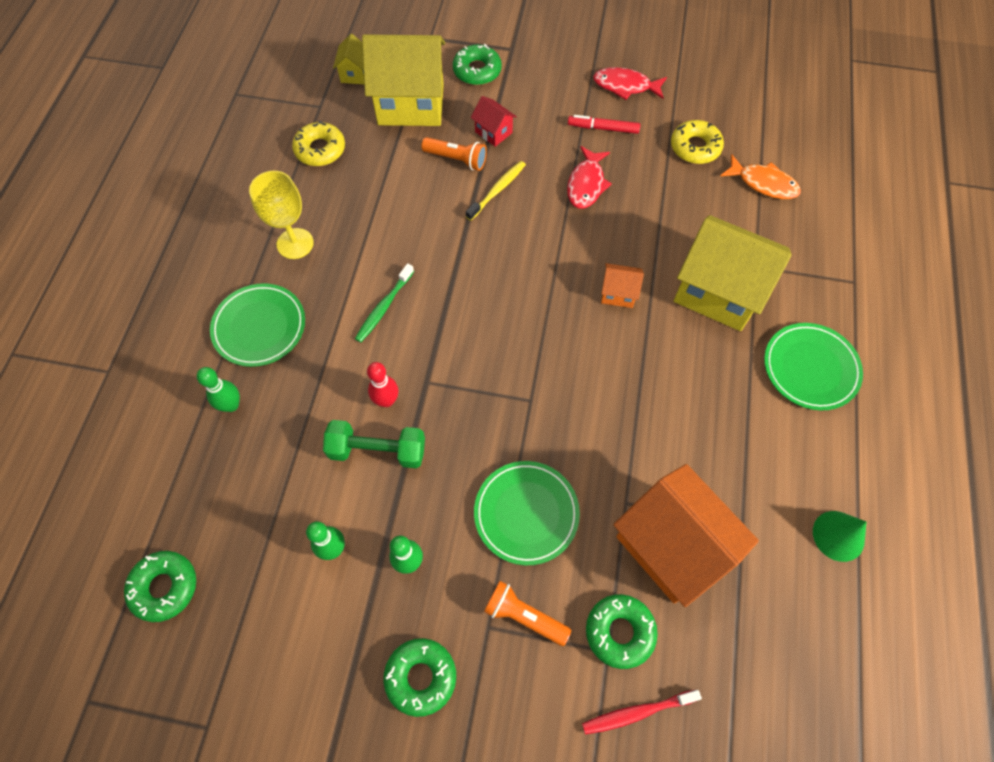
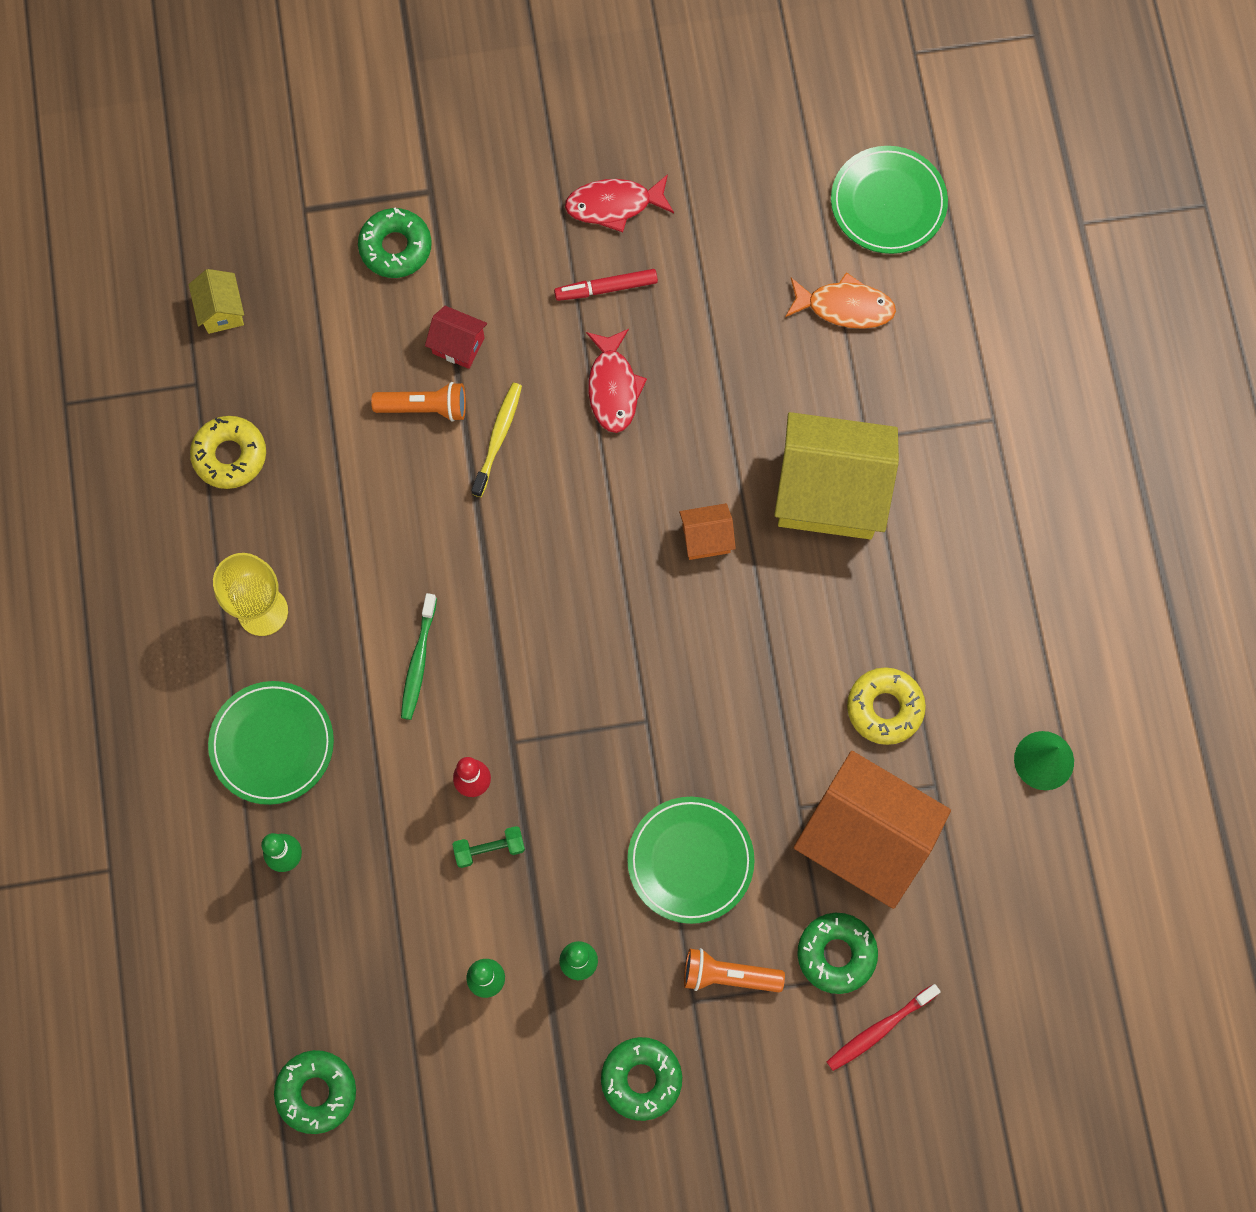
camera: 20 degrees left, 10 degrees up
green dumbbell [323,420,425,468] -> green dumbbell [452,826,525,868], size x0.59
yellow house [362,34,445,126] -> none
yellow donut [671,120,724,164] -> yellow donut moved to [847,667,926,745]
green plate [764,323,863,410] -> green plate moved to [831,146,948,254]

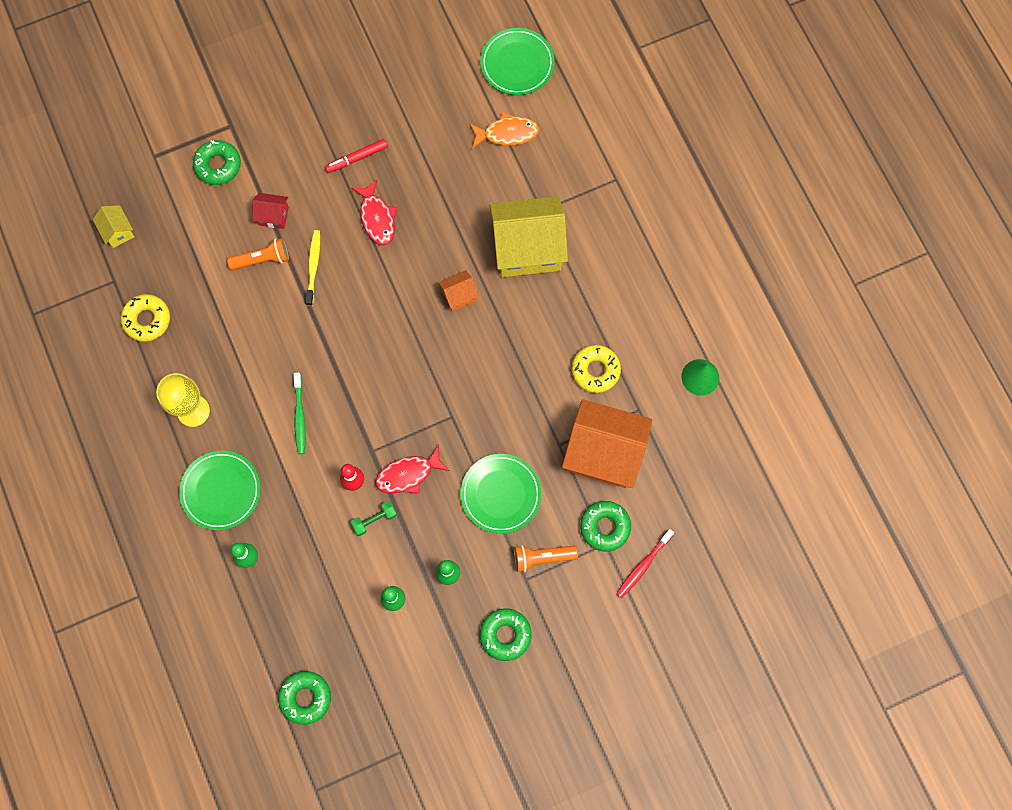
camera: 15 degrees left, 0 degrees up
red fish [565,174,674,232] -> red fish moved to [375,445,450,494]

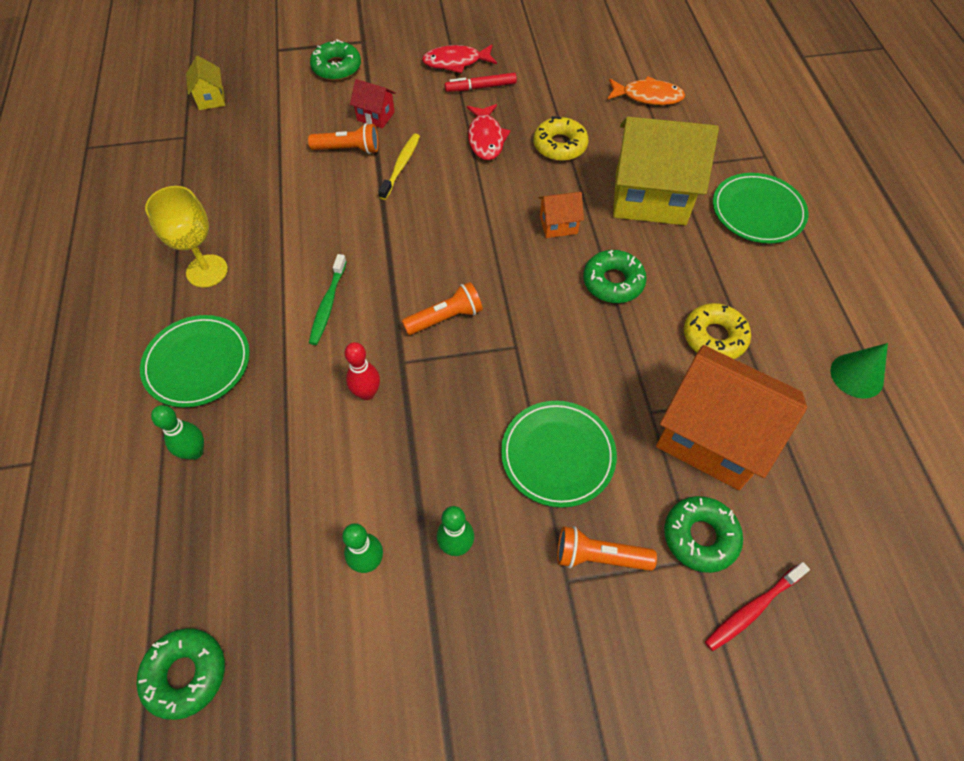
camera: 15 degrees right, 15 degrees down
yellow donut [120,294,170,342] -> yellow donut moved to [533,116,589,161]
green dumbbell [351,501,397,536] -> none
red fish [375,445,450,494] -> red fish moved to [422,44,497,73]
green plate [480,28,555,95] -> green plate moved to [713,173,808,244]
green donut [480,608,532,661] -> green donut moved to [583,250,647,303]
none -> orange flashlight [402,282,483,335]

